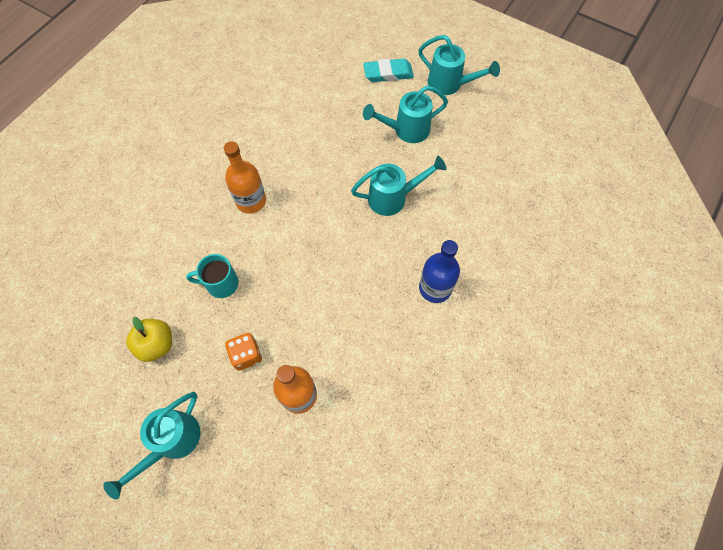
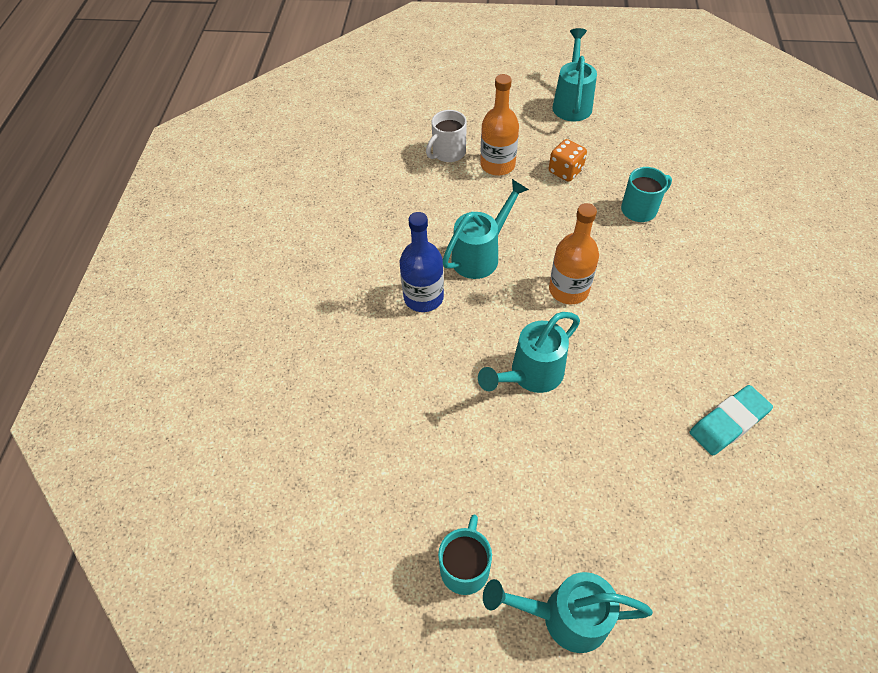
camera: 155 degrees right, 10 degrees down
yellow apple [126,317,172,362] -> none
orange bottle [224,141,266,213] -> orange bottle moved to [549,203,599,304]
turquoise eraser [363,58,414,82] -> turquoise eraser moved to [690,385,773,456]
turquoise watering can [363,86,448,143] -> turquoise watering can moved to [443,179,529,279]
none -> white mug [426,110,467,162]
none -> turquoise mug [438,515,492,595]

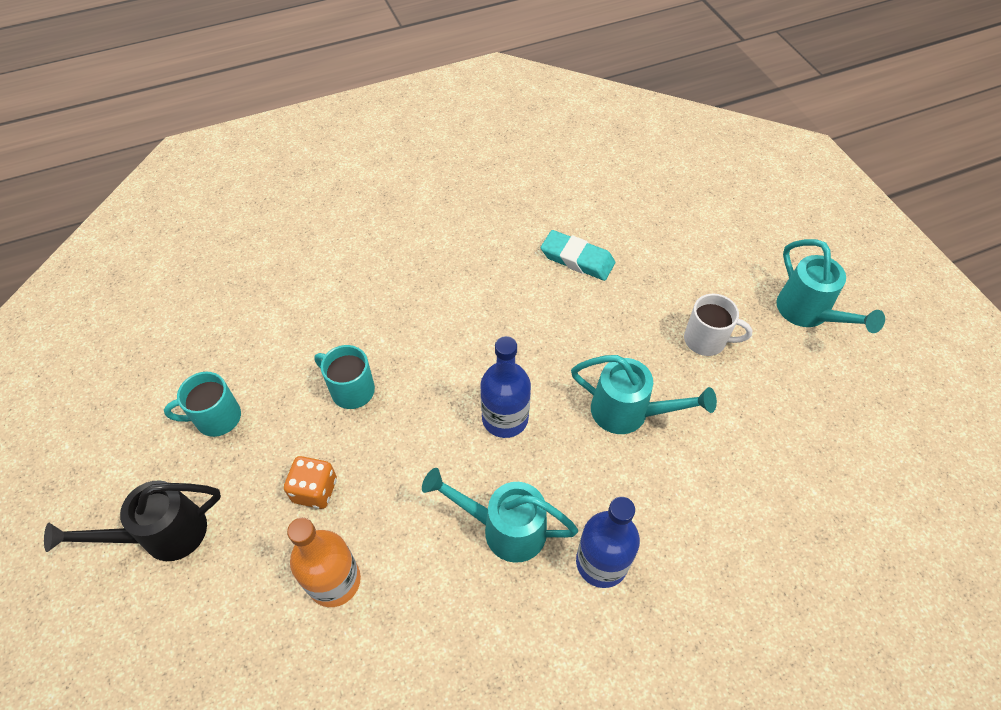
camera: 120 degrees left, 0 degrees up
white mug [426,110,467,162] -> white mug moved to [684,294,753,356]
turquoise mug [438,515,492,595] -> turquoise mug moved to [164,372,241,437]
orange bottle [549,203,599,304] -> blue bottle [480,336,531,438]
turquoise watering can [552,28,597,121] -> black watering can [44,480,221,561]

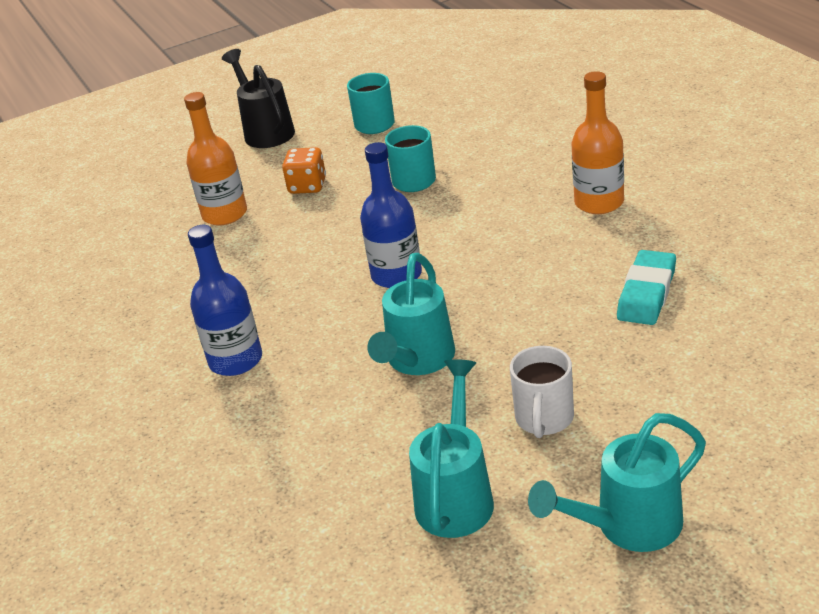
camera: 90 degrees right, 20 degrees down
turquoise watering can [422,468,578,563] -> turquoise watering can moved to [409,359,494,538]
none -> orange bottle [572,71,624,214]

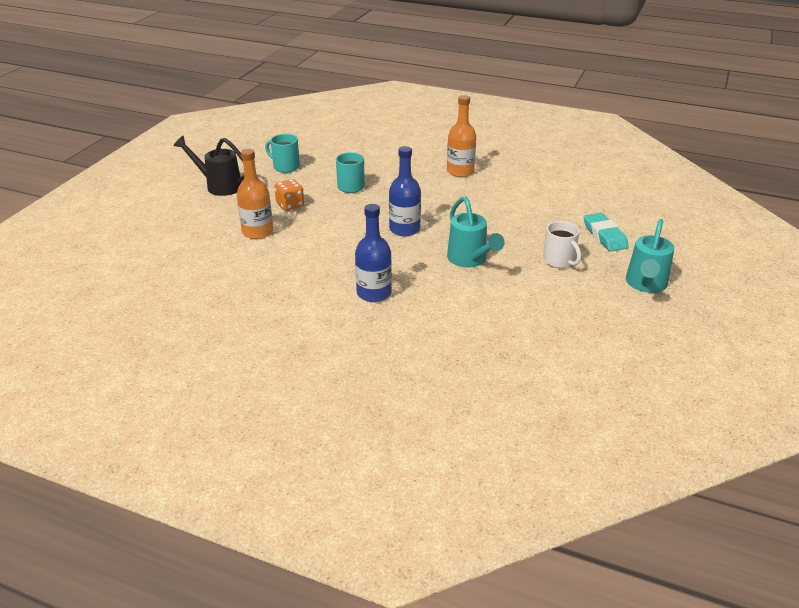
camera: 45 degrees left, 0 degrees up
turquoise watering can [409,359,494,538] -> none
turquoise eraser [617,250,676,325] -> turquoise eraser moved to [584,213,629,252]

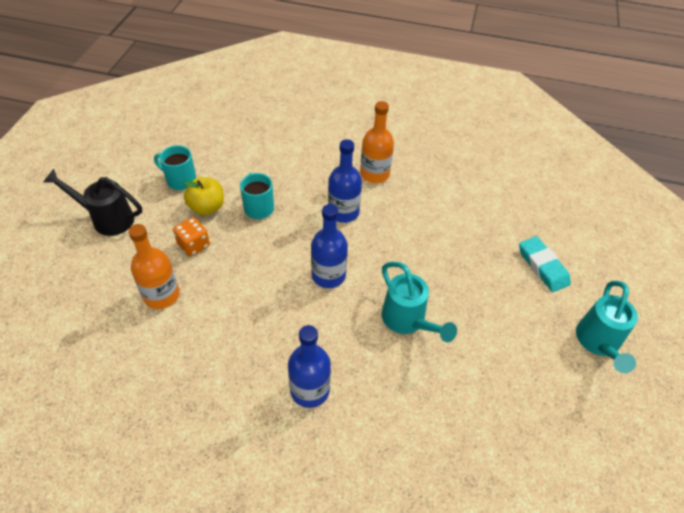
camera: 10 degrees left, 15 degrees up
white mug [543,221,581,268] -> none
none -> yellow apple [184,177,224,215]
none -> blue bottle [328,139,362,223]

